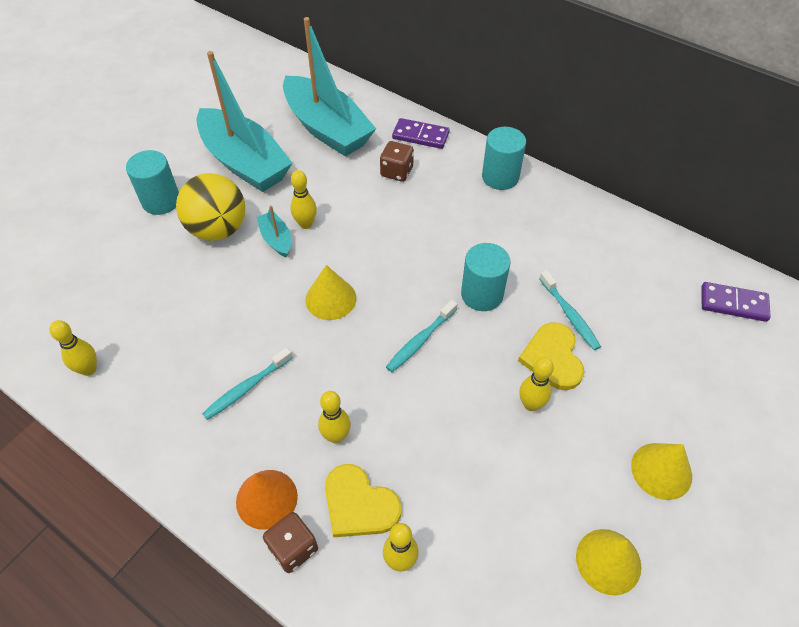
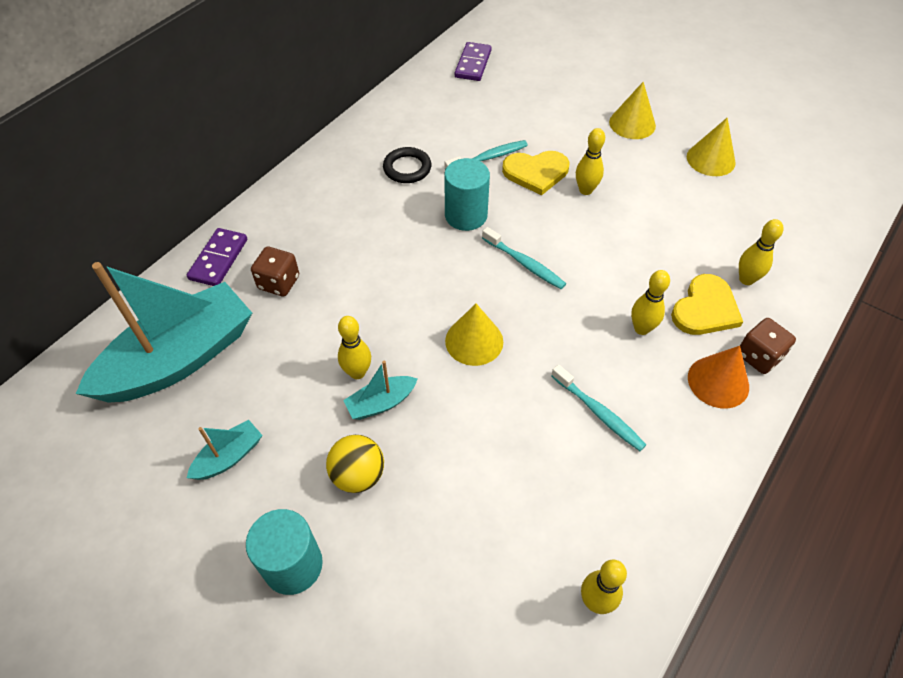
camera: 90 degrees left, 0 degrees up
yellow ball [176,173,245,241] -> yellow ball [326,435,384,493], size x0.62
turquoise boat [196,51,292,192] -> turquoise boat [187,420,263,480], size x0.42
turquoise cylinder [482,127,526,190] -> none
none -> black ring [383,147,432,183]

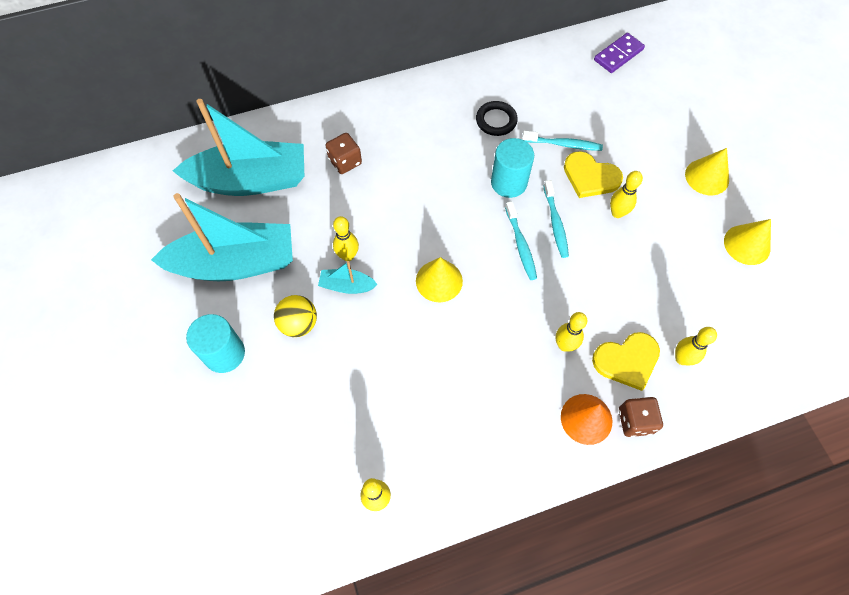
camera: 35 degrees right, 10 degrees up
purple domino [187,228,247,286] -> none
turquoise boat [187,420,263,480] -> turquoise boat [151,193,293,281], size x2.36
turquoise toothbrush [551,365,646,451] -> turquoise toothbrush moved to [543,180,569,258]

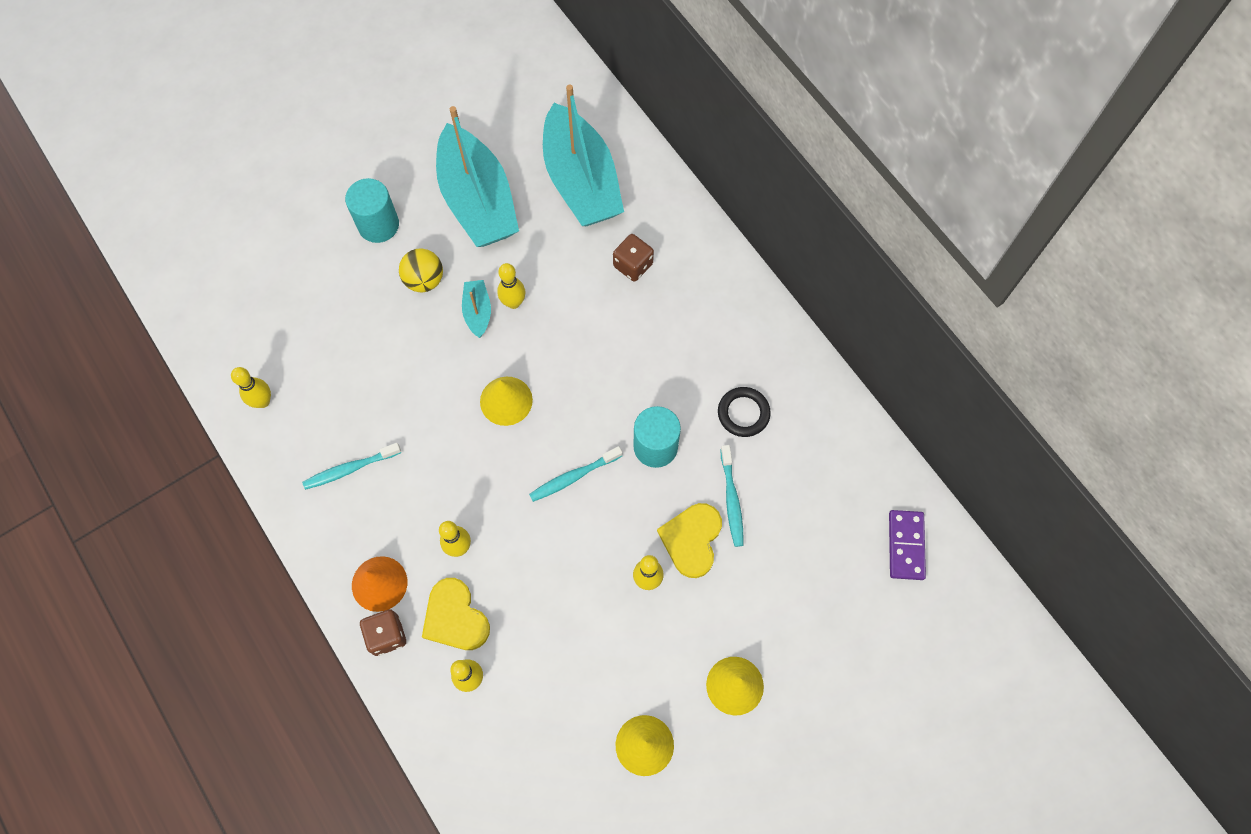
camera: 75 degrees right, 5 degrees up
turquoise toothbrush [543,180,569,258] -> turquoise toothbrush moved to [302,443,401,490]
purple domino [594,33,645,73] -> purple domino turned 60 degrees clockwise [889,510,926,580]

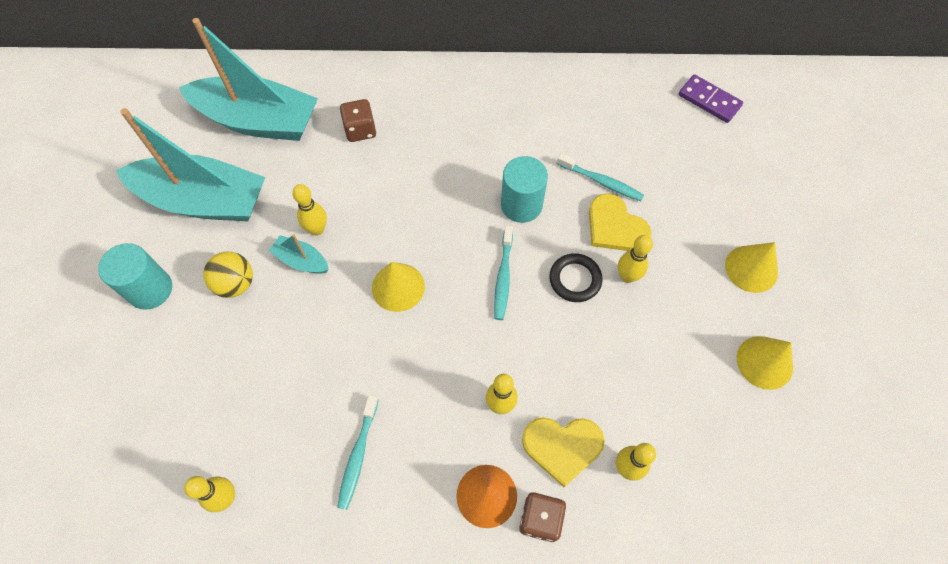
camera: 55 degrees left, 5 degrees down
black ring [718,387,771,437] -> black ring moved to [549,253,603,302]

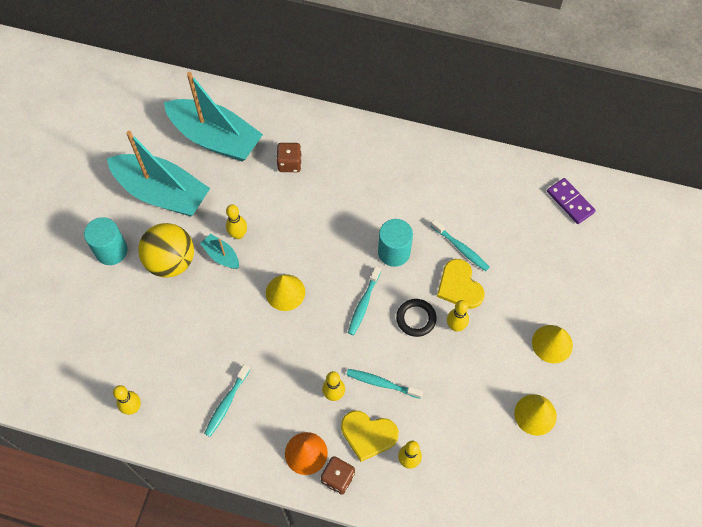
camera: 15 degrees right, 0 degrees up
yellow ball [203,252,253,298] -> yellow ball [138,223,194,278], size x1.60
none -> turquoise toothbrush [346,369,423,399]

